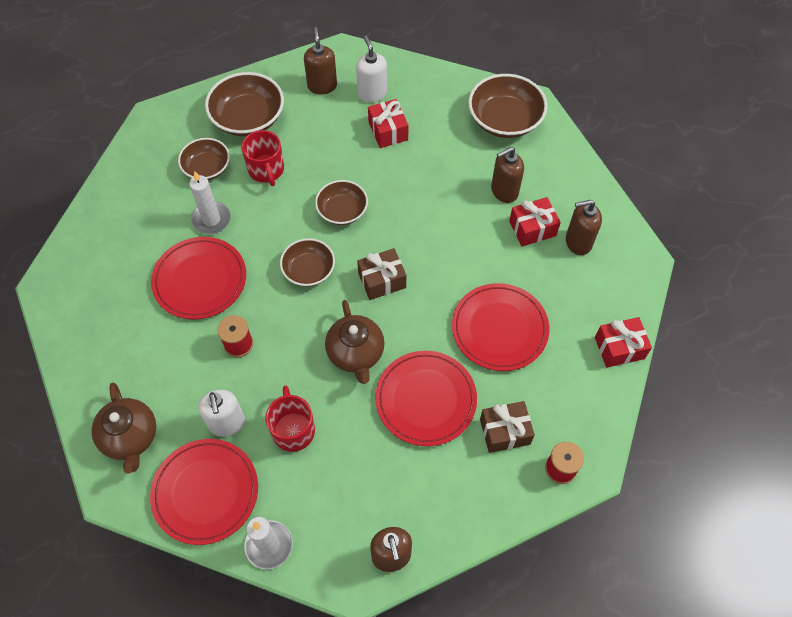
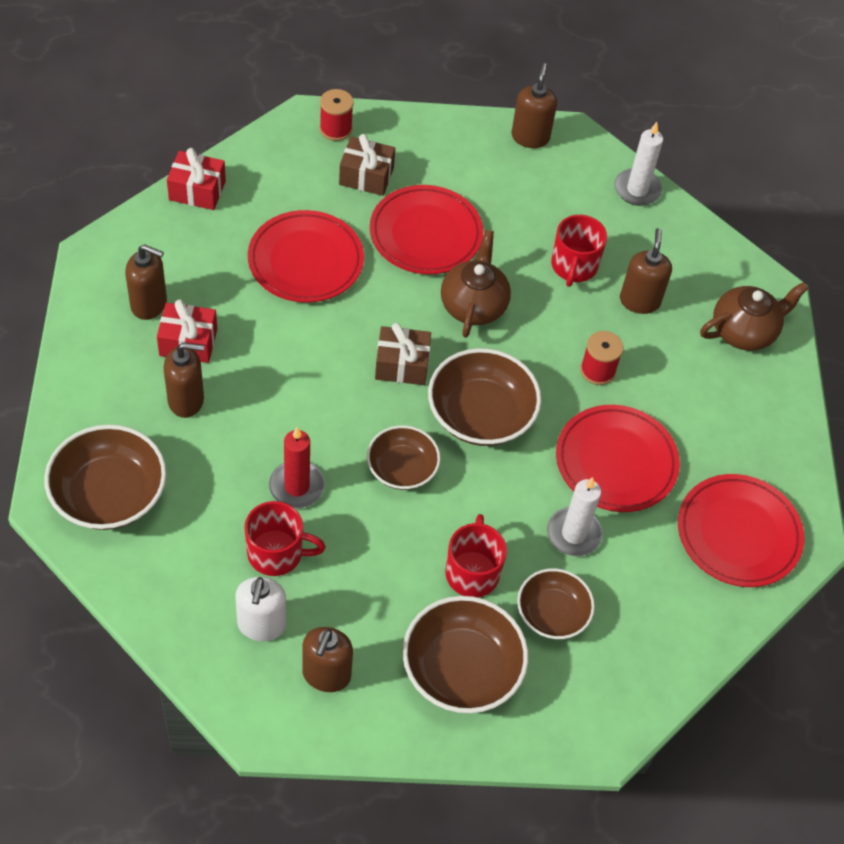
camera: 160 degrees left, 5 degrees down
brown teapot [92,383,156,474] -> brown teapot turned 60 degrees clockwise [700,282,809,351]
red plate [150,439,258,545] -> red plate moved to [678,474,804,587]
white soap dispenser [198,390,245,436] -> brown soap dispenser [620,228,672,314]
brown bowl [280,238,335,287] -> brown bowl [428,348,541,446], size x1.57
red gift [368,99,409,148] -> red mug [245,501,326,576]
none -> red candle [269,427,325,508]

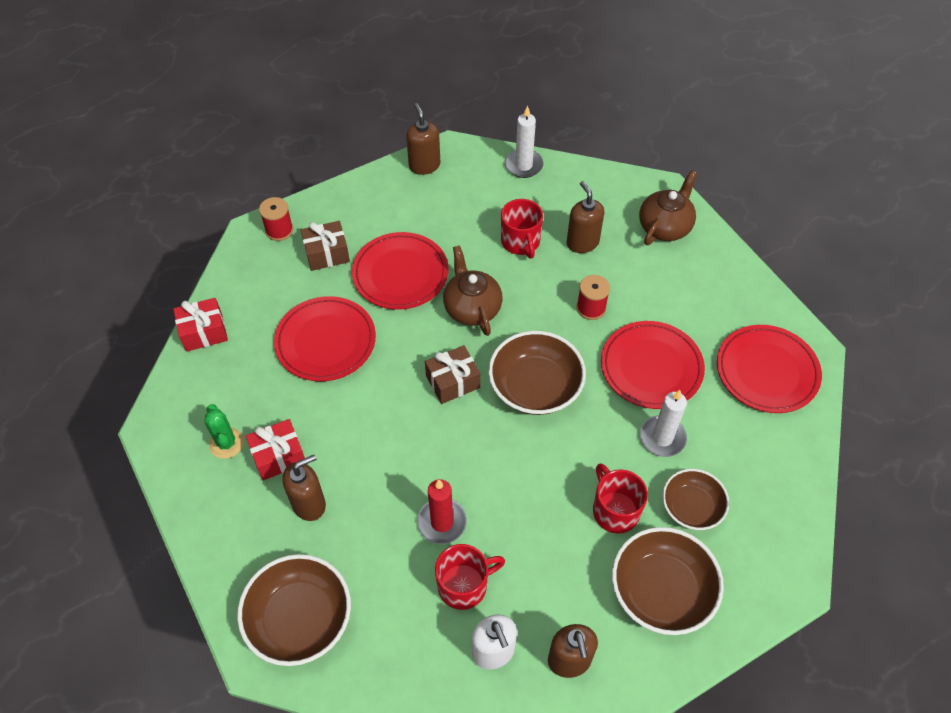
camera: 25 degrees left, 0 degrees up
brown soap dispenser [125,244,167,320] -> green cactus [204,404,244,459]
brown bowl [367,425,441,490] -> none

